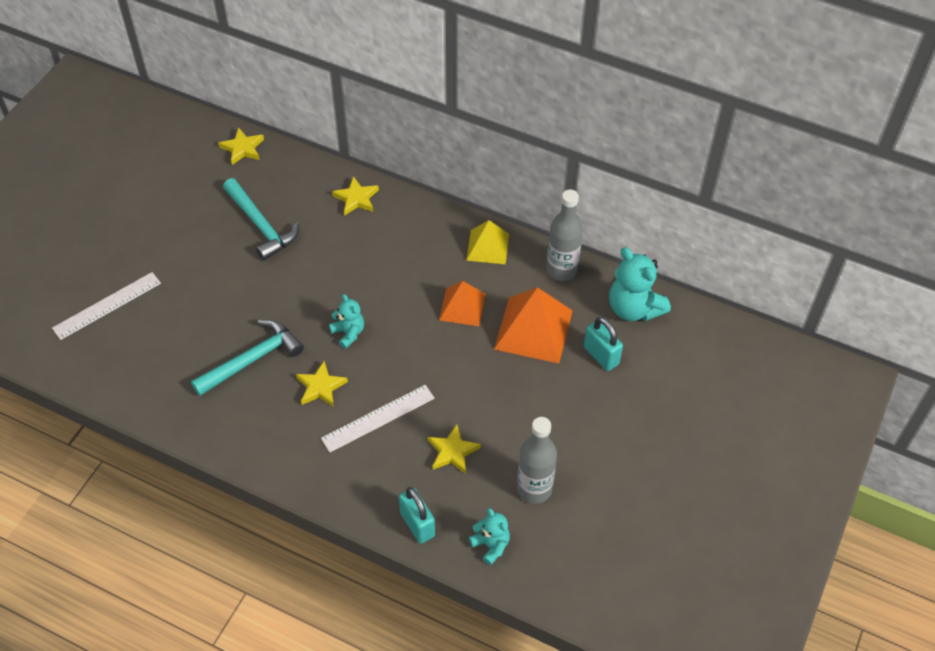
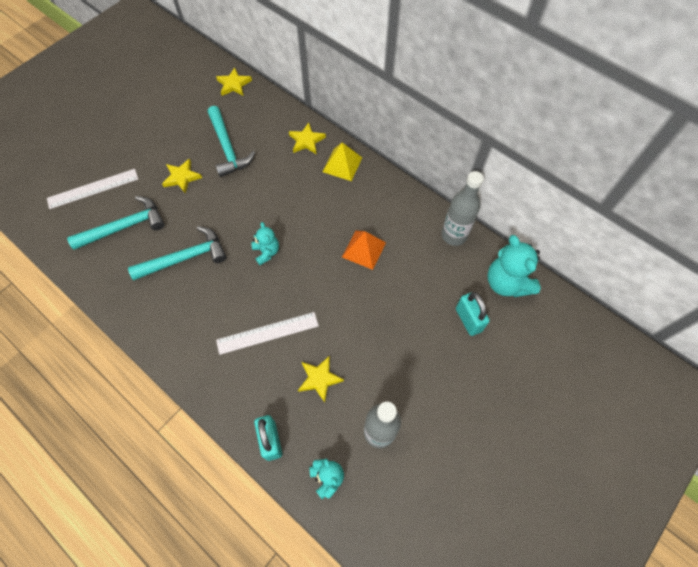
camera: 15 degrees right, 10 degrees up
yellow star [296,361,348,407] -> yellow star moved to [162,159,202,194]
yellow pyramid [466,220,509,264] -> yellow pyramid moved to [323,143,362,181]
orange pyramid [494,287,573,363] -> none
none -> turquoise hammer [67,196,165,250]

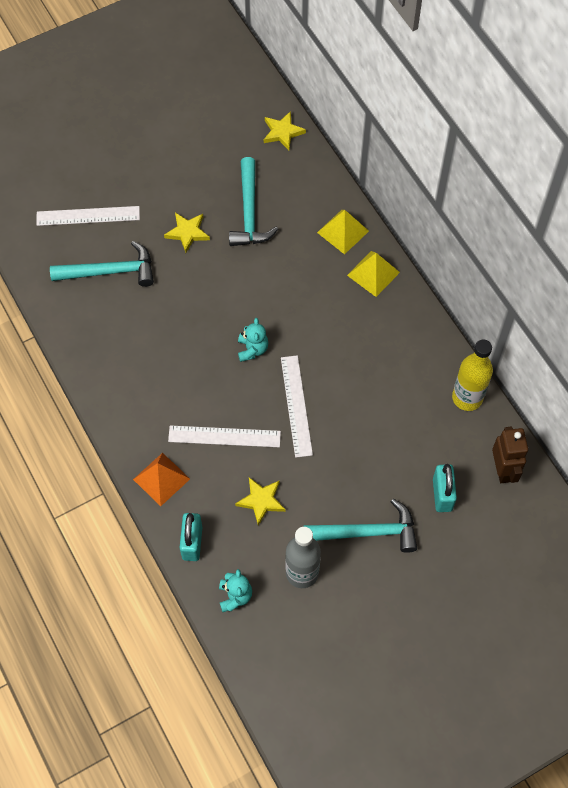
camera: 20 degrees right, 0 degrees up
turquoise hammer [128,226,226,280] -> turquoise hammer moved to [304,499,417,553]
yellow star [289,122,326,155] -> yellow pyramid [317,210,369,254]
orange pyramid [342,231,386,270] -> orange pyramid moved to [133,453,190,506]
grey bottle [441,171,484,246] -> yellow bottle [452,339,493,411]
turquoise teddy bear [487,235,541,297] -> brown robot [492,426,528,483]
none -> white ruler [281,355,313,458]

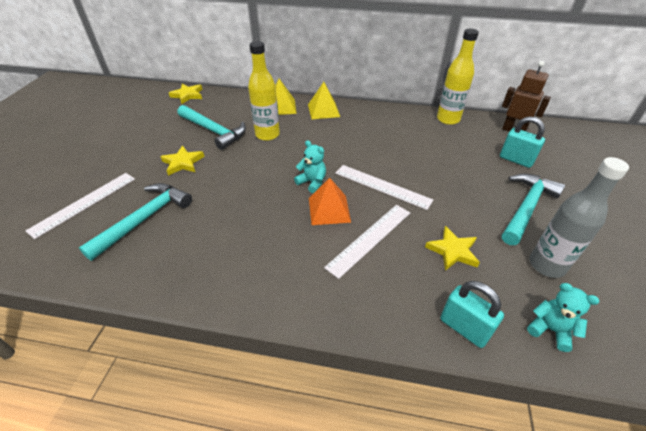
camera: 50 degrees left, 20 degrees down
orange pyramid [133,453,190,506] -> orange pyramid moved to [309,178,351,225]
none -> yellow bottle [248,41,280,141]

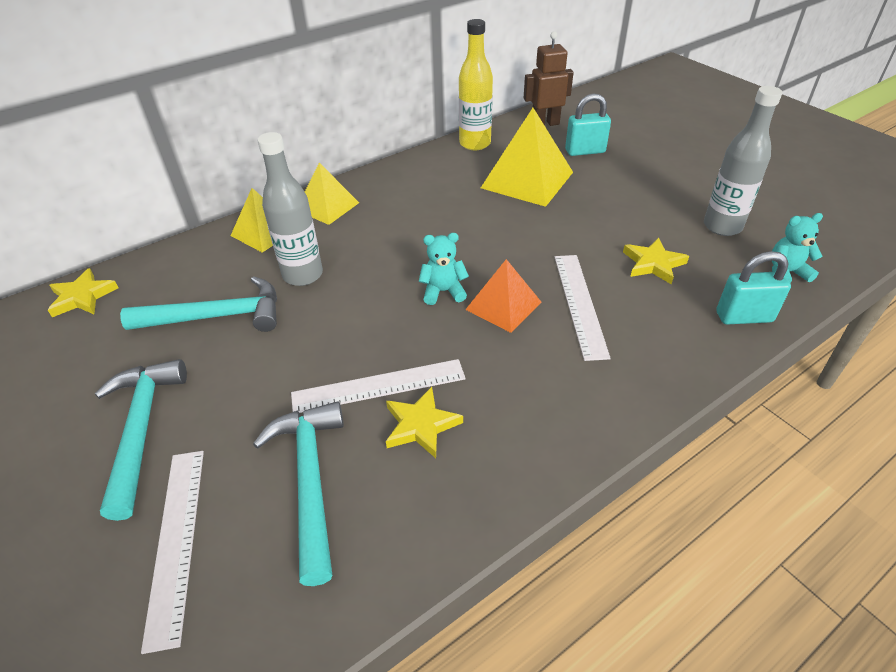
camera: 45 degrees left, 0 degrees up
yellow star [161,146,205,176] -> yellow star moved to [386,387,463,458]
yellow bottle [248,41,280,141] -> grey bottle [257,132,323,286]
white ruler [335,165,433,210] -> white ruler moved to [291,359,466,413]
turquoise hammer [502,173,565,245] -> turquoise hammer moved to [95,359,187,521]
none -> yellow pyramid [481,108,573,207]

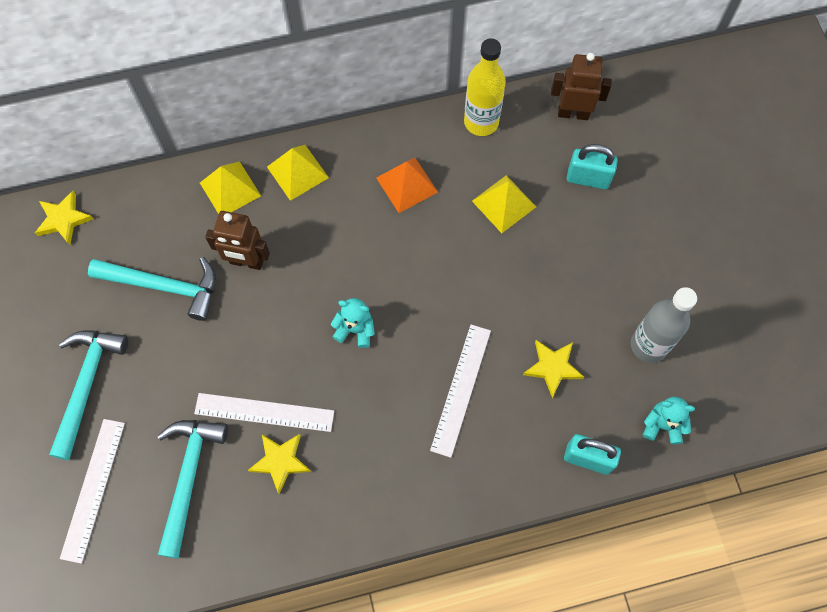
camera: 20 degrees right, 25 degrees up
grey bottle [257,132,323,286] -> brown robot [205,211,270,270]
orange pyramid [465,259,541,333] -> orange pyramid moved to [376,158,438,213]
yellow pyramid [481,108,573,207] -> yellow pyramid [472,175,536,233], size x0.62

